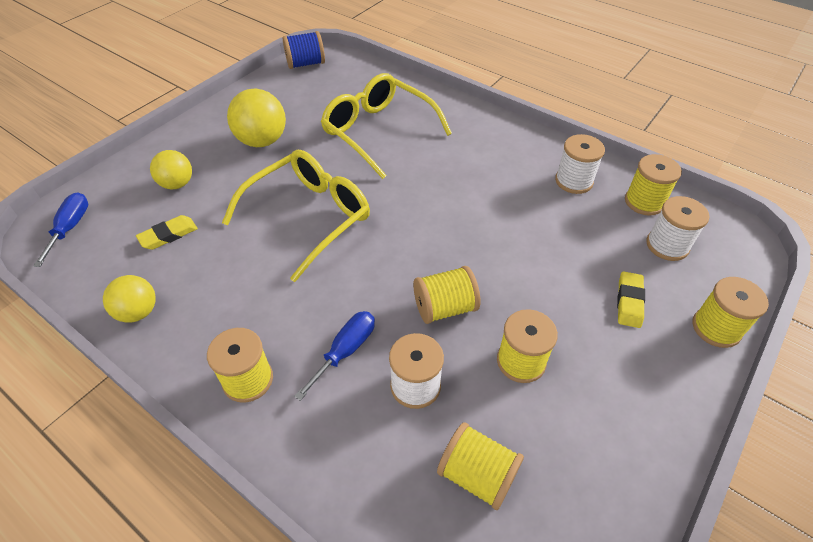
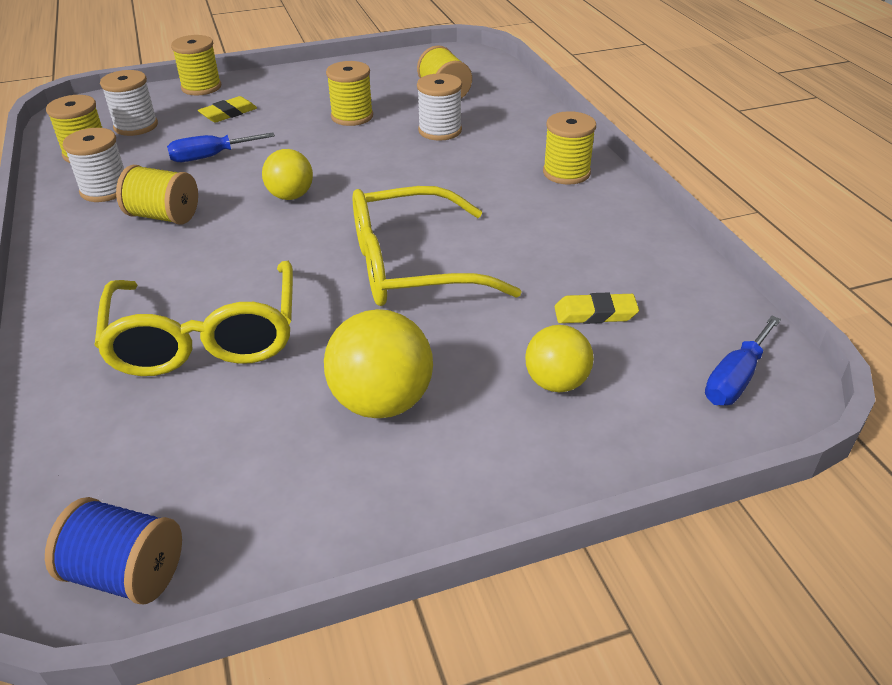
camera: 145 degrees left, 10 degrees down
yellow ball [103,275,156,322] -> yellow ball moved to [262,149,313,200]
blue screwdriver [294,311,375,401] -> blue screwdriver moved to [167,132,275,162]
yellow spool [413,266,480,324] -> yellow spool moved to [116,165,198,225]

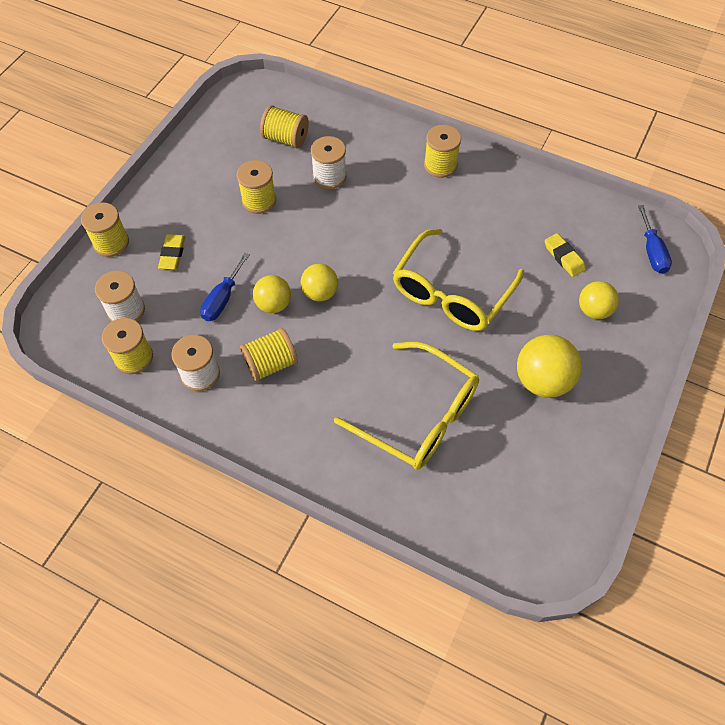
camera: 45 degrees left, 20 degrees up
blue spool [45,497,182,604] -> none
yellow eraser [555,293,639,324] -> yellow eraser turned 75 degrees counterclockwise [545,233,586,277]
none -> yellow ball [253,275,291,313]

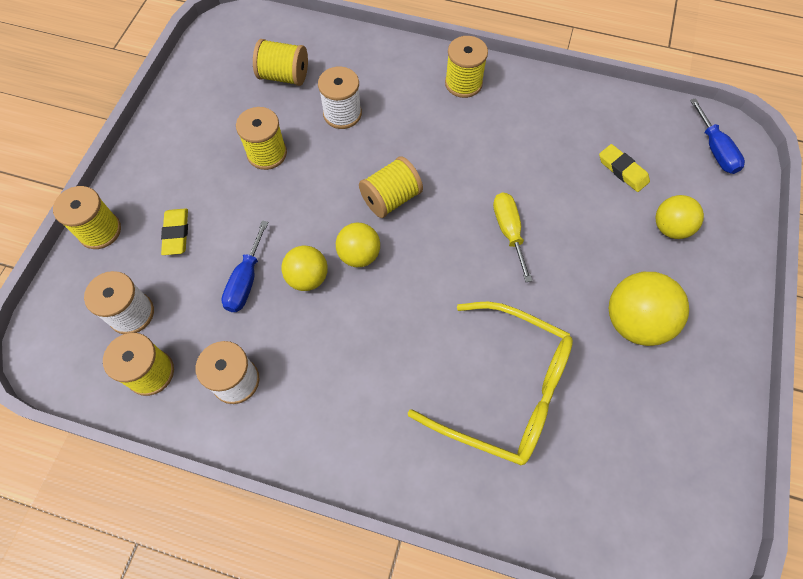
camera: 10 degrees left, 5 degrees up
yellow spool [240,328,298,381] -> yellow spool moved to [359,156,423,218]
yellow glasses [393,229,524,331] -> yellow screwdriver [493,192,532,282]

